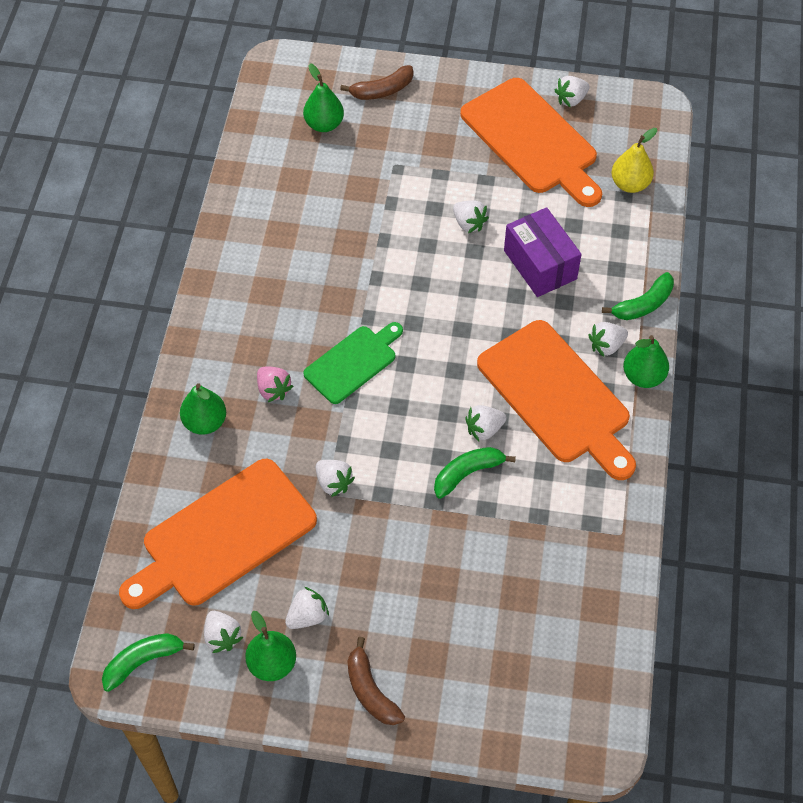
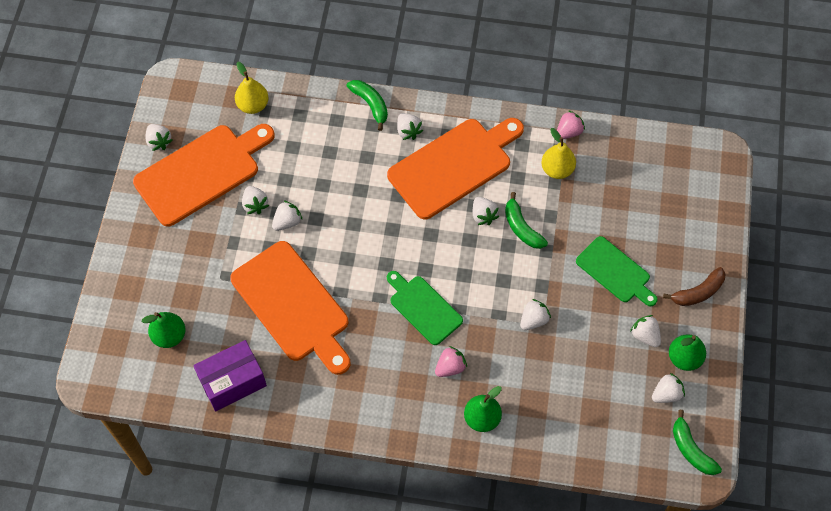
camera: 90 degrees left, 5 degrees up
orange cutting board [119,459,317,609] -> orange cutting board moved to [230,241,350,375]
brown banana [340,65,414,100] -> none
purple box [504,207,582,297] -> purple box moved to [193,340,267,411]
green pear [623,335,669,388] -> none
none -> white strawberry [242,186,269,214]
none -> yellow pear [541,128,576,179]
none -> pink strawberry [557,110,585,139]
none -> green cutting board [576,236,658,307]

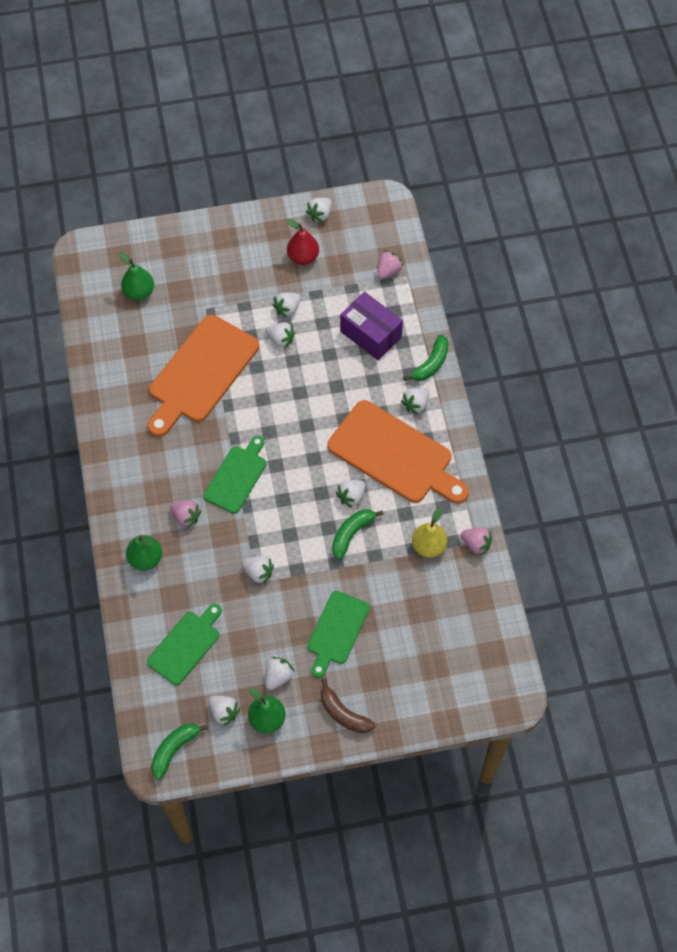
camera: 70 degrees right, 0 degrees up
orange cutting board [133,124,274,227] -> red pear [287,219,319,265]
purple box [193,340,267,411] -> purple box moved to [340,292,403,360]
yellow pear [235,62,269,114] -> pink strawberry [377,250,403,279]
none -> green cutting board [147,604,222,685]

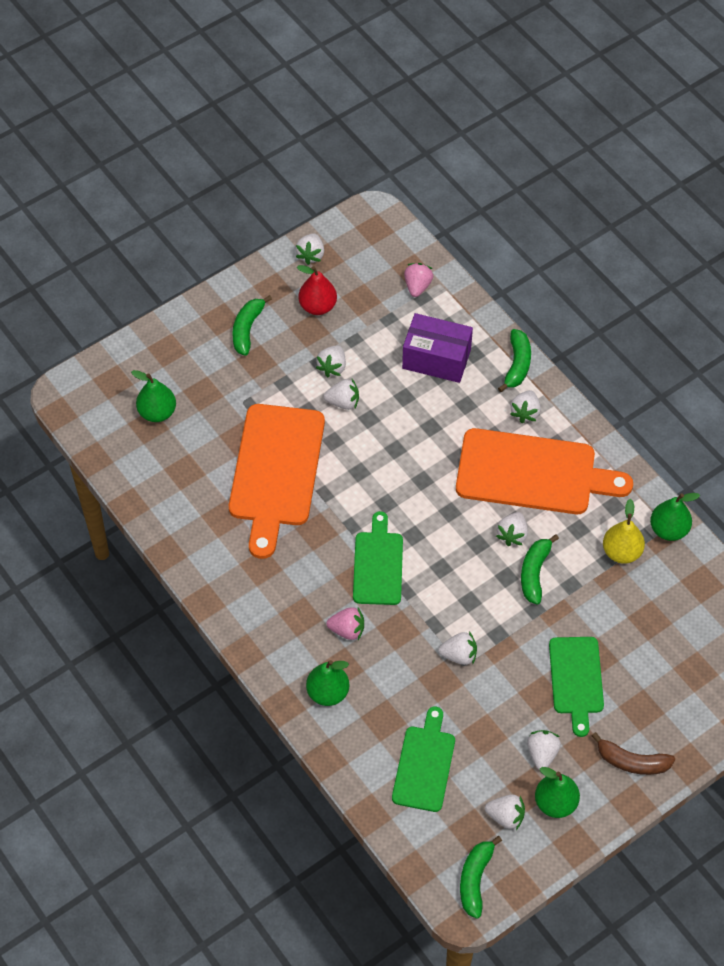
camera: 25 degrees left, 5 degrees down
pink strawberry [461,528,492,556] -> green pear [650,493,700,541]
none -> green banana [232,295,272,356]

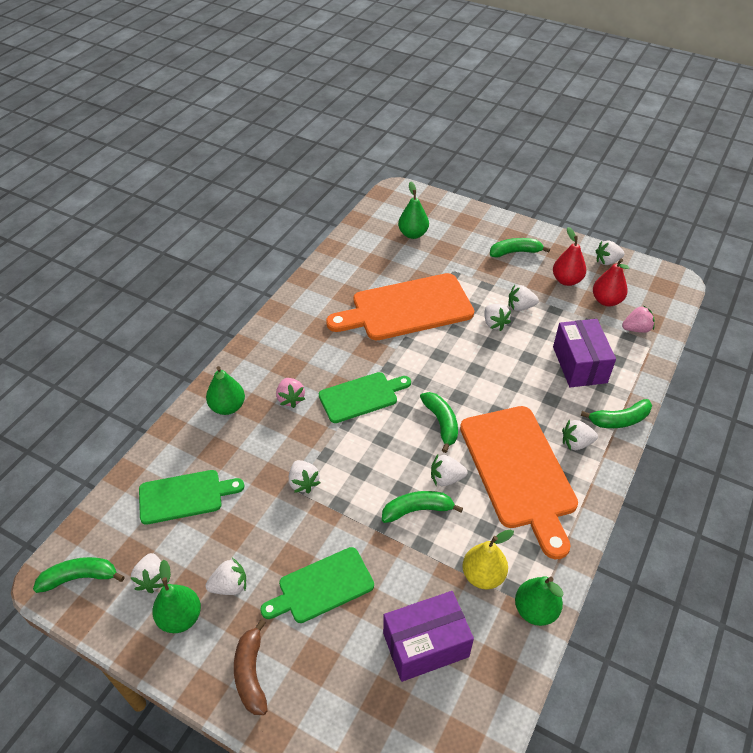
camera: 65 degrees right, 10 degrees down
none -> purple box [383,591,474,682]
none -> green banana [420,392,458,453]
none -> red pear [593,259,629,306]

